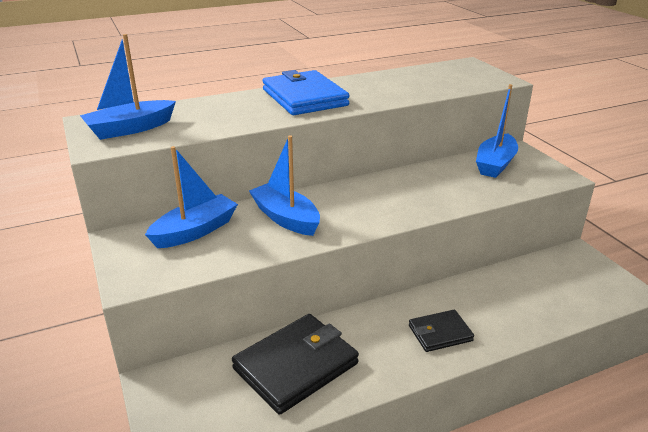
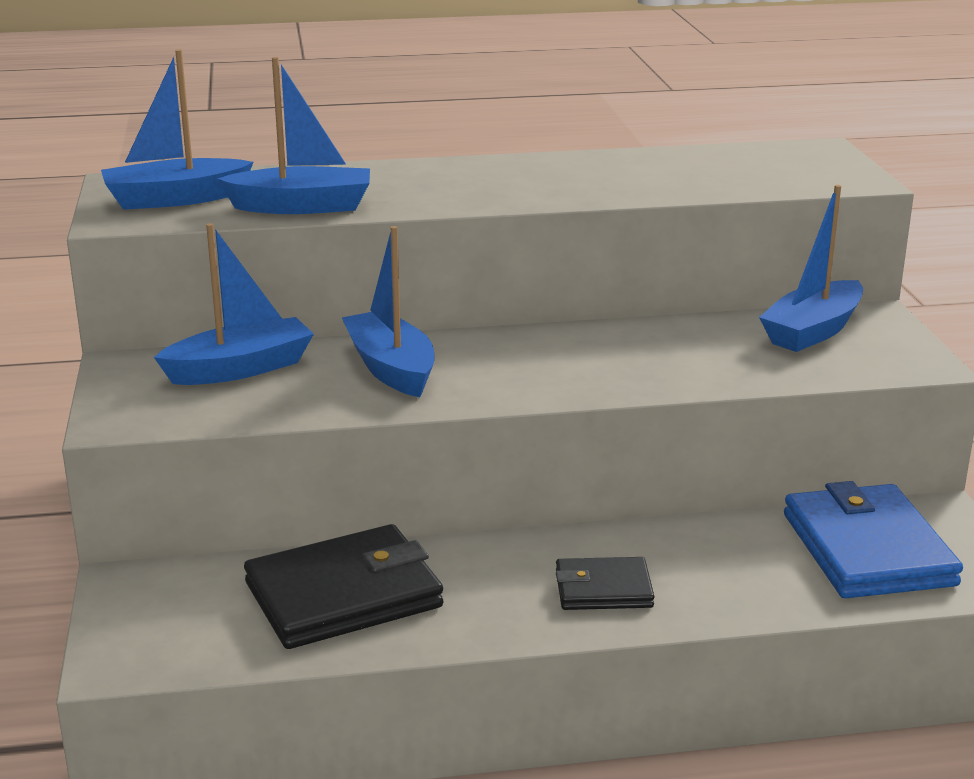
camera: 15 degrees right, 5 degrees down
blue wallet [262,70,350,115] -> blue wallet moved to [784,481,963,598]
none -> blue boat [217,57,370,214]

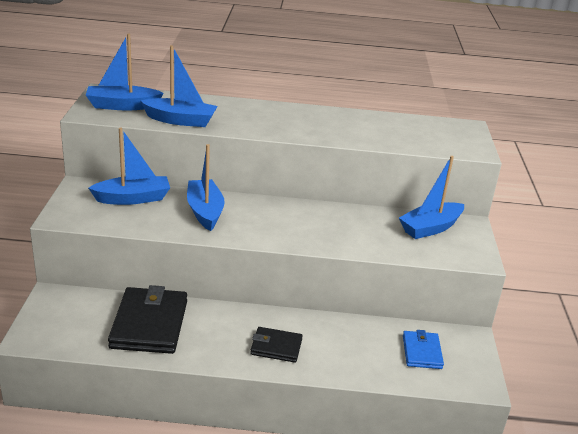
camera: 10 degrees right, 5 degrees up
black wallet [244,524,443,649] -> black wallet turned 75 degrees counterclockwise [108,285,187,354]
blue wallet [784,481,963,598] -> blue wallet [403,330,444,369], size x0.55

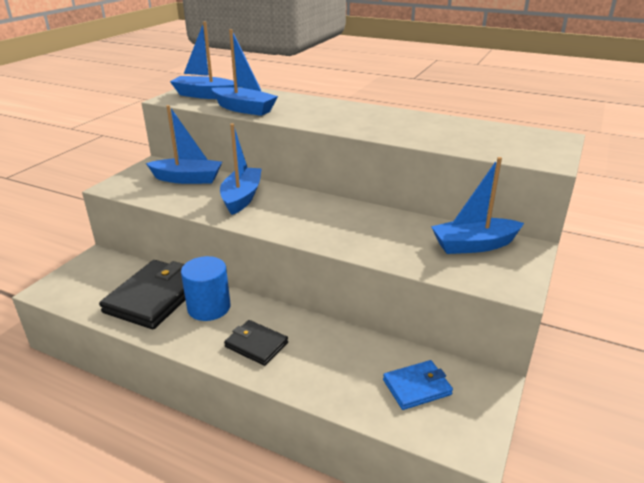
camera: 25 degrees right, 0 degrees up
blue wallet [403,330,444,369] -> blue wallet turned 45 degrees clockwise [383,360,453,410]
none -> blue cylinder [181,256,230,321]

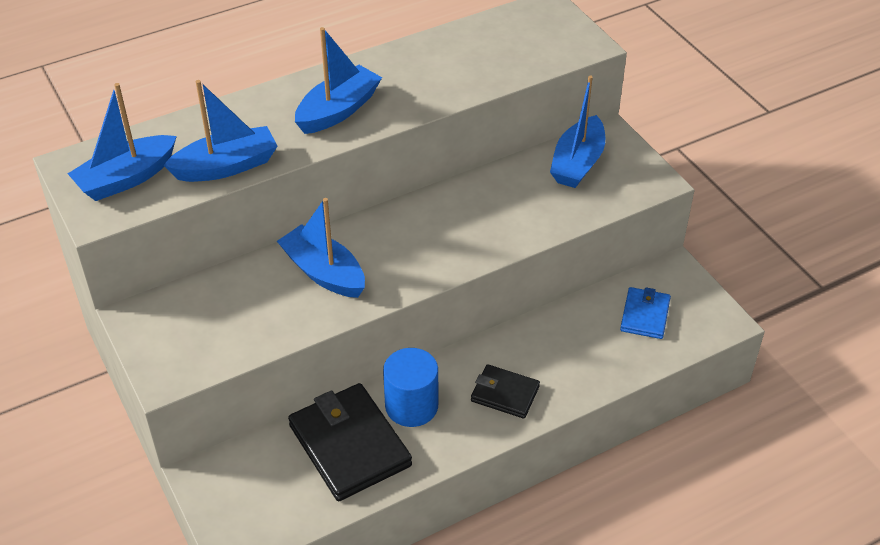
camera: 55 degrees left, 15 degrees up
blue boat [146,105,222,184] -> blue boat moved to [295,27,382,134]
black wallet [224,320,288,366] -> black wallet turned 45 degrees clockwise [471,364,540,419]

